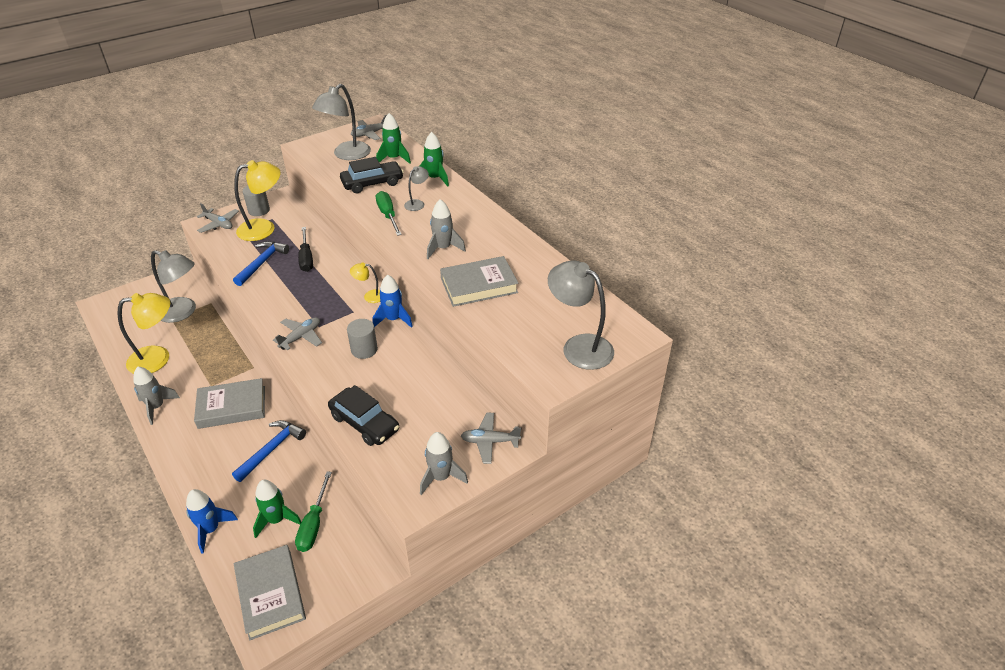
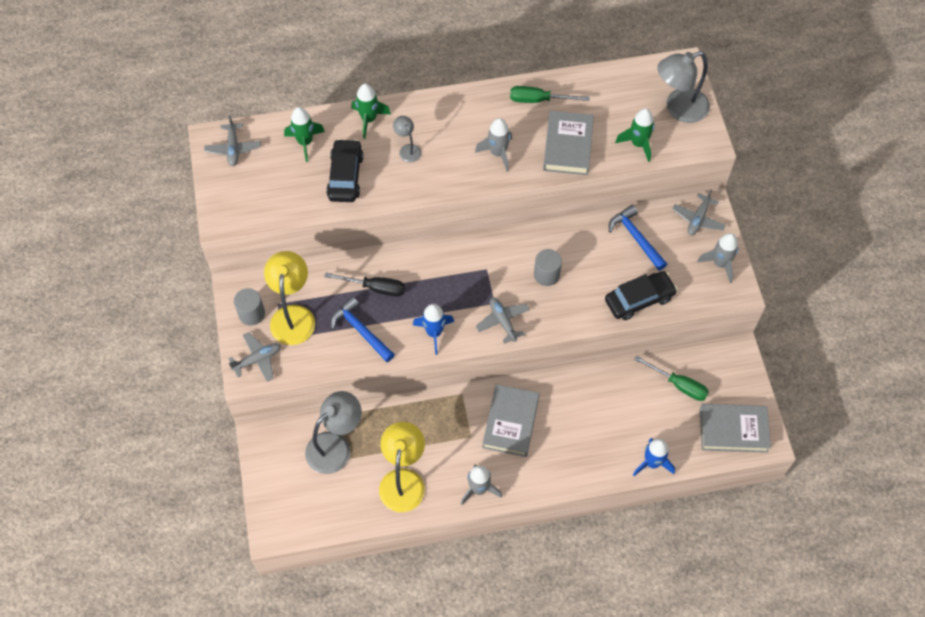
camera: 65 degrees left, 20 degrees up
blue hammer [232,420,306,482] -> blue hammer moved to [609,205,667,271]
green rocket [253,480,301,538] -> green rocket moved to [615,108,655,162]
grey lamp [312,84,371,160] -> none
yellow lamp [350,263,380,303] -> none
blue rocket [373,275,413,328] -> blue rocket moved to [413,304,454,355]
green screwdriver [376,191,402,236] -> green screwdriver moved to [510,86,589,103]

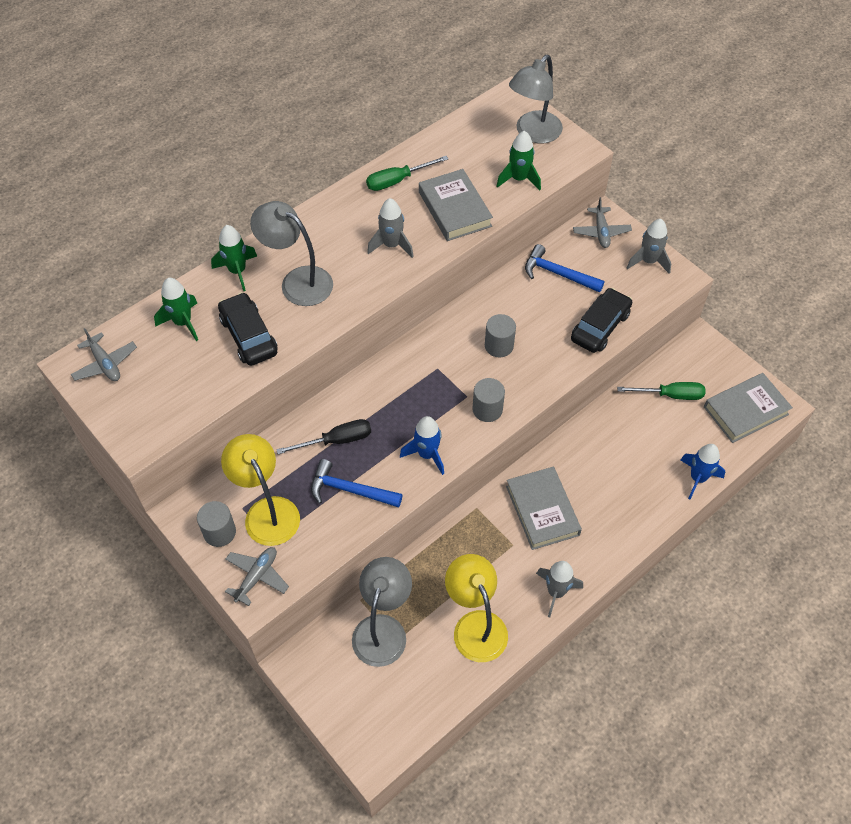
camera: 30 degrees left, 5 degrees down
grey lamp [393,116,421,162] -> grey lamp [250,201,333,306], size x2.00
grey plane [476,298,530,344] -> grey cylinder [473,378,505,422]

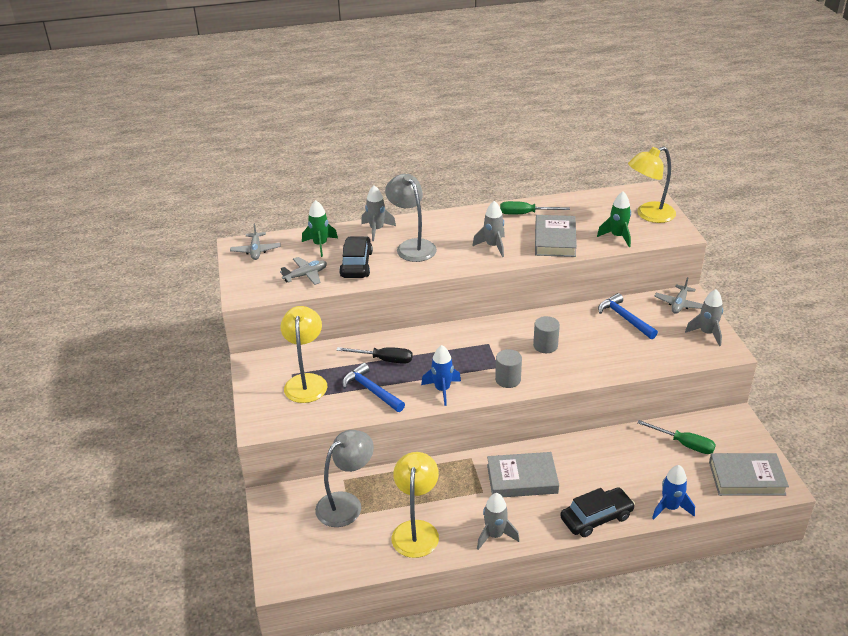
camera: 30 degrees right, 20 degrees down
grey cylinder [197,501,236,547] -> none
green rocket [211,225,257,291] -> grey rocket [361,185,396,241]
grey plane [225,547,289,606] -> grey plane moved to [280,257,327,285]
grey book [506,466,582,550] -> grey book turned 75 degrees clockwise [487,452,559,497]
grey lamp [509,55,563,143] -> yellow lamp [628,147,676,223]
black car [571,288,632,353] -> black car moved to [560,487,635,537]

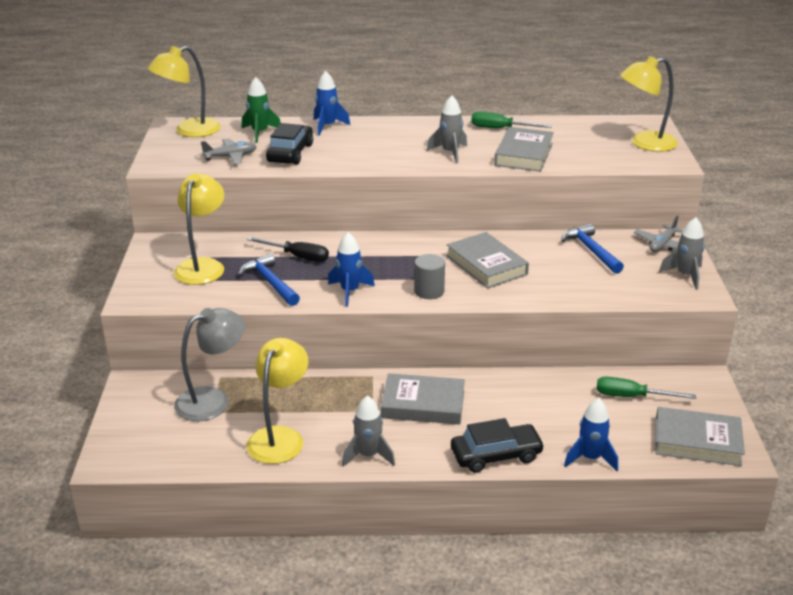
camera: 10 degrees right, 5 degrees down
grey plane [230,223,281,260] -> yellow lamp [148,46,221,137]
grey rocket [361,185,396,241] -> blue rocket [314,71,351,136]
grey lamp [385,174,437,262] -> none
grey cylinder [533,316,560,353] -> grey book [446,232,529,289]
green rocket [597,192,631,247] -> none
green screwdriver [637,420,716,454] -> green screwdriver turned 150 degrees clockwise [596,377,696,399]

